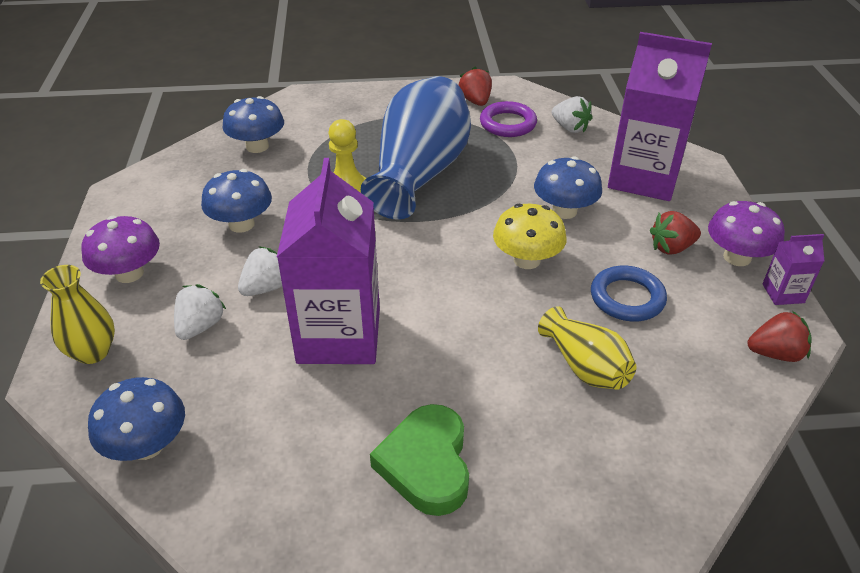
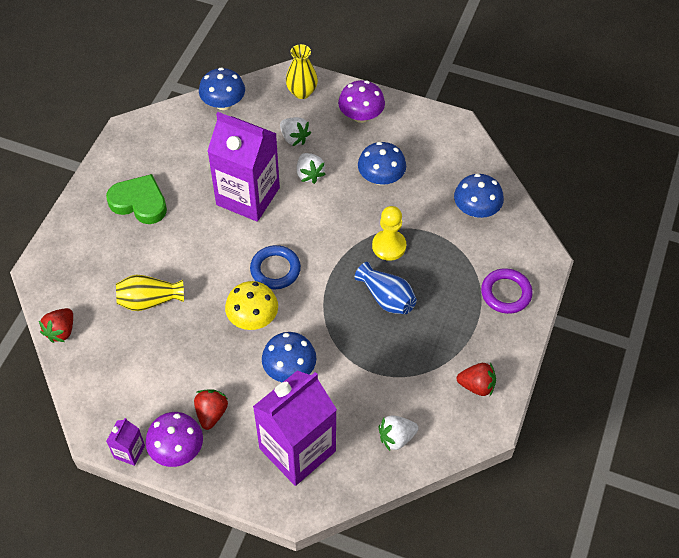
camera: 115 degrees right, 15 degrees up
blue vase [361,76,471,220] -> blue vase [355,262,417,314], size x0.51
purple ring [480,101,537,137] -> purple ring moved to [481,268,533,314]
blue ring [591,266,667,321] -> blue ring moved to [250,245,301,289]
red strawberry [747,311,812,362] -> red strawberry moved to [39,308,73,343]

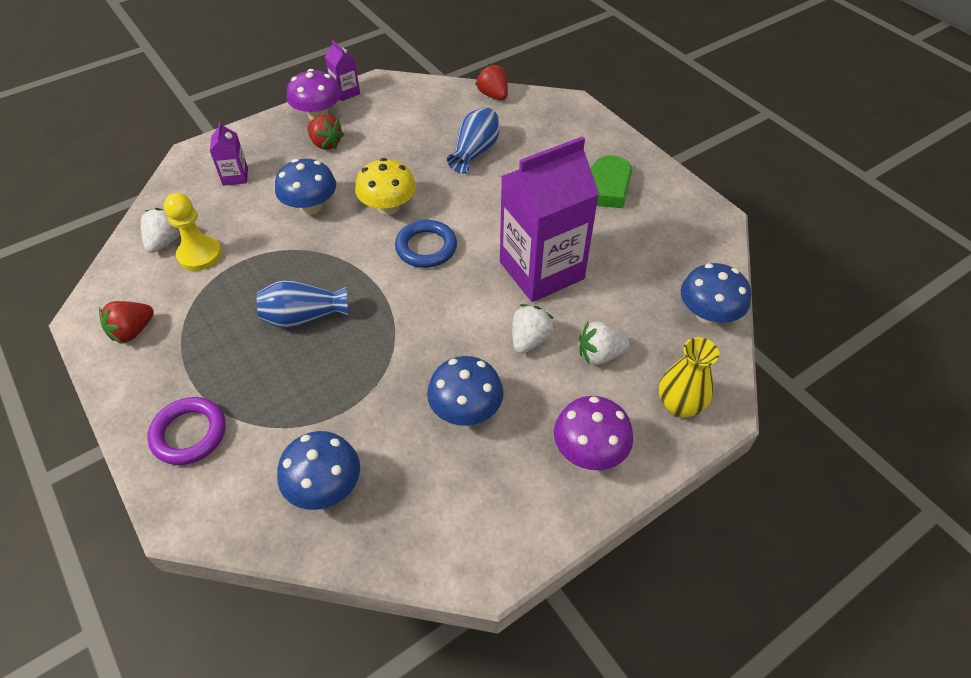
camera: 125 degrees right, 5 degrees down
yellow vase [116,274,184,311] -> blue vase [447,107,499,173]
purple carton [253,371,337,486] -> purple carton [210,121,248,186], size x0.43
white strawberry [296,153,326,184] -> white strawberry turned 105 degrees clockwise [512,304,555,354]
yellow pawn [372,206,406,261] -> yellow pawn moved to [164,193,222,271]

